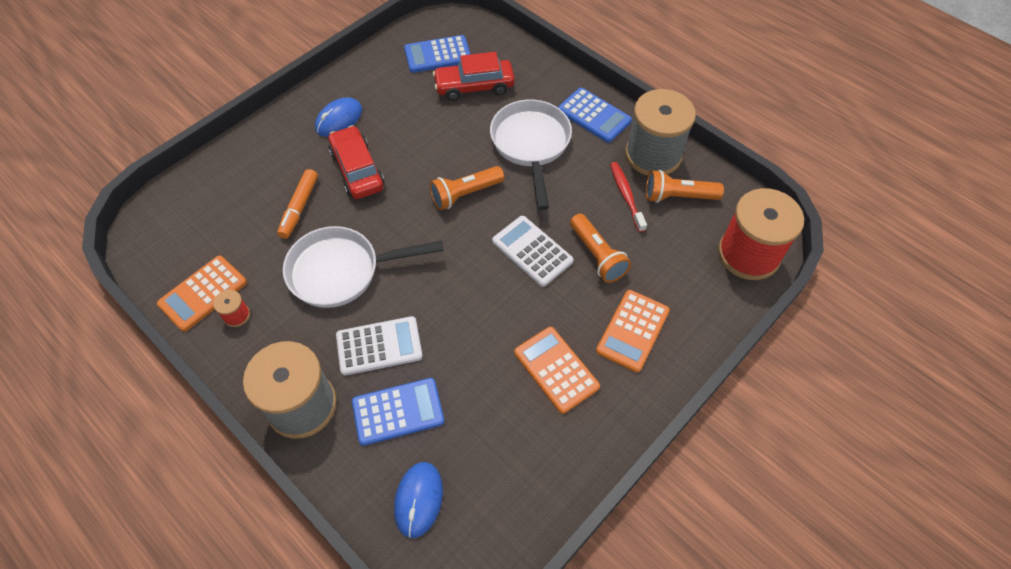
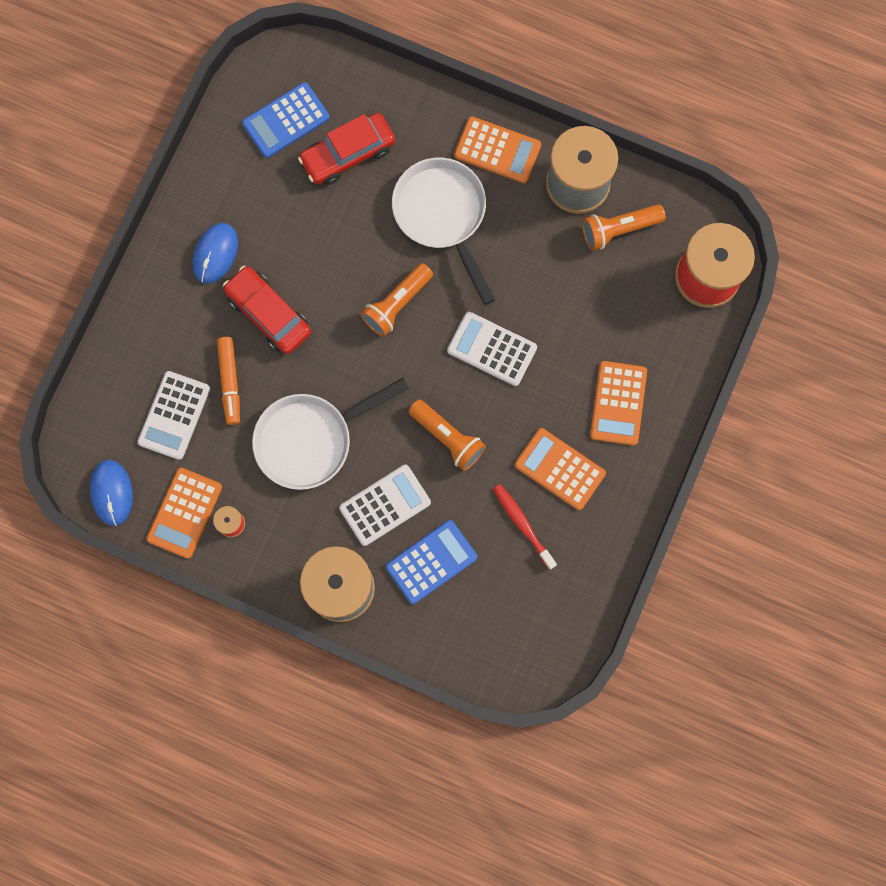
camera: 20 degrees left, 20 degrees up
blue mouse [394,462,443,538] -> blue mouse moved to [90,460,133,526]
blue calculator [558,88,632,143] -> orange calculator [454,117,541,183]
orange flashlight [570,214,631,283] -> orange flashlight moved to [409,399,486,471]
red toothbrush [610,162,647,232] -> red toothbrush moved to [493,484,557,570]
none -> white calculator [137,371,210,460]

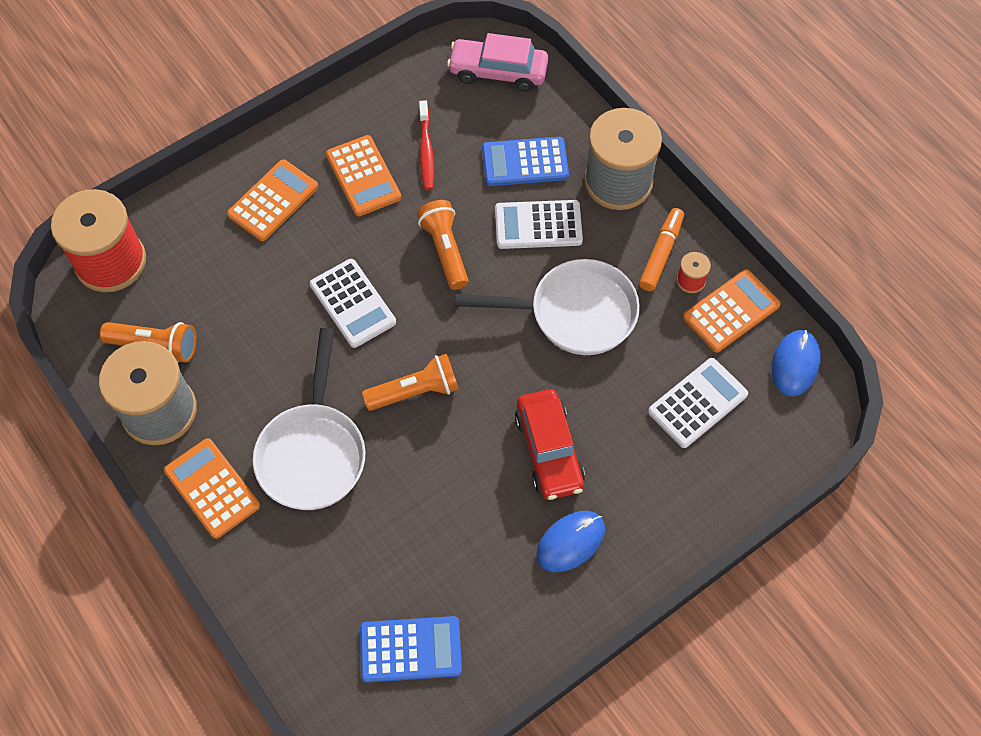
camera: 150 degrees left, 15 degrees down
orange marker [217,337,240,425] -> orange marker moved to [639,208,684,291]
red car [298,113,395,185] -> none
none -> pink car [447,33,548,92]

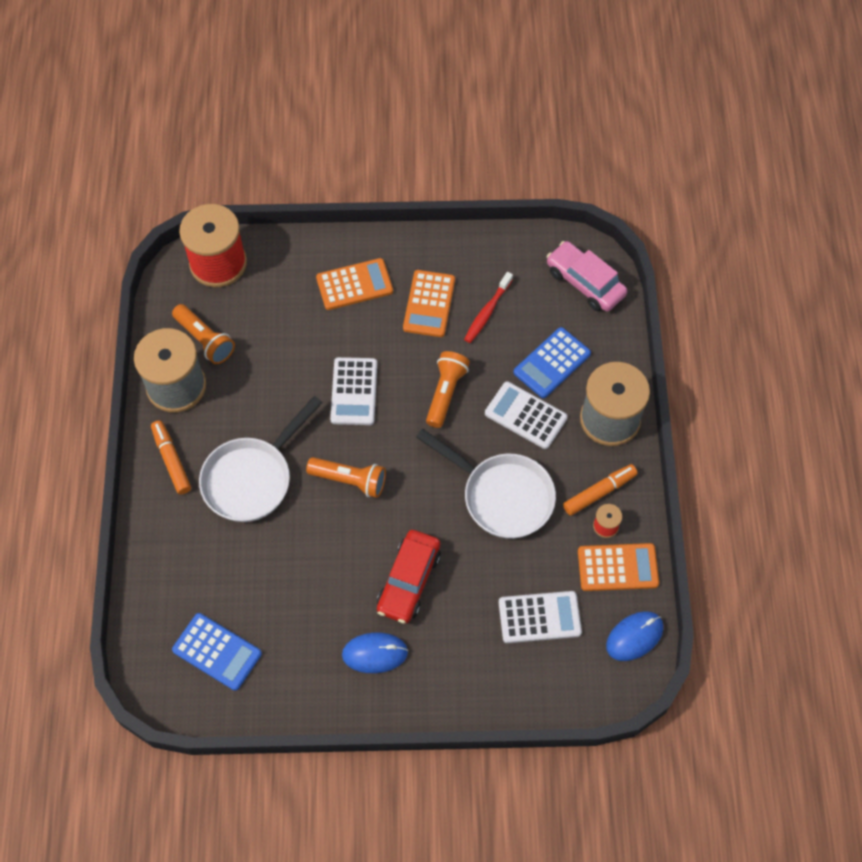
camera: 35 degrees right, 0 degrees up
orange calculator [164,438,260,539] -> orange marker [151,420,191,495]
blue calculator [482,137,569,186] -> blue calculator turned 75 degrees counterclockwise [514,327,591,398]

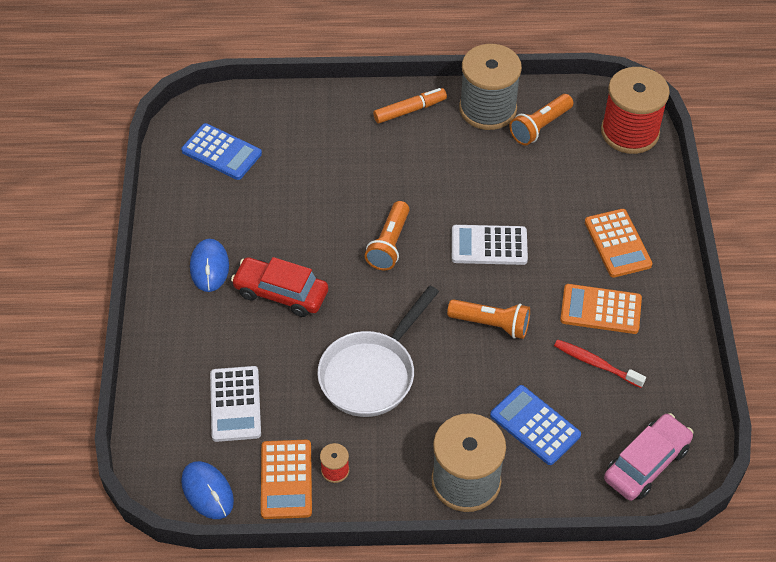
camera: 90 degrees right, 10 degrees down
blue calculator [172,613,262,691] -> blue calculator turned 90 degrees counterclockwise [181,123,262,180]
white pan [199,396,323,522] -> none
white calculator [485,381,568,449] -> none
orange marker [563,464,638,516] -> none

